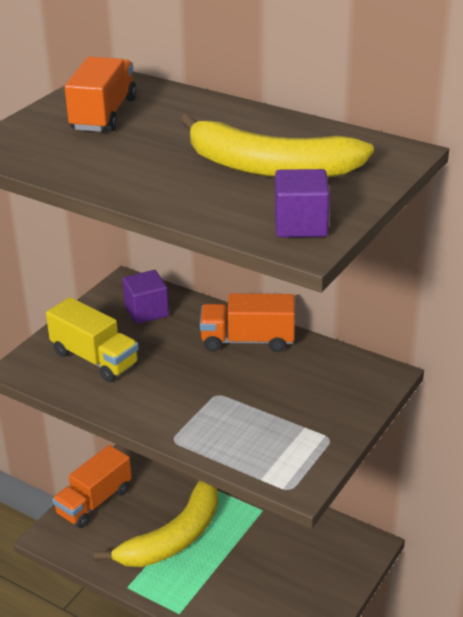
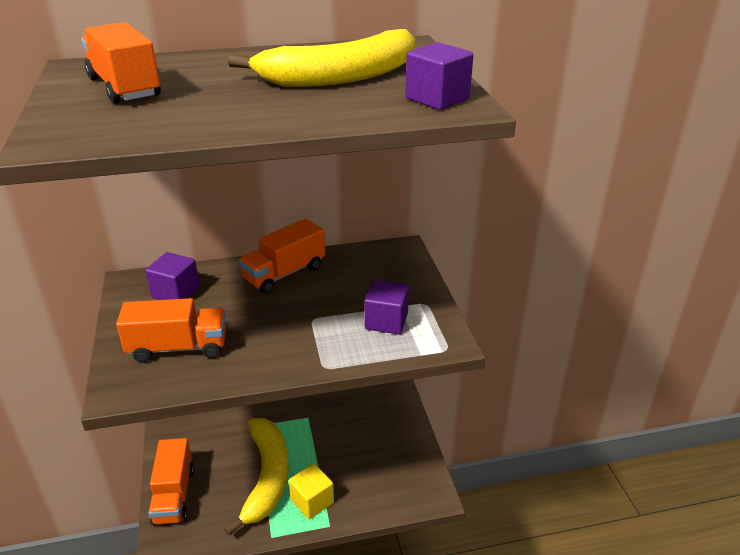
camera: 45 degrees left, 0 degrees up
yellow truck [46,297,139,382] -> orange truck [116,298,226,363]
none -> yellow cube [289,464,334,519]
none -> purple cube [364,279,409,334]

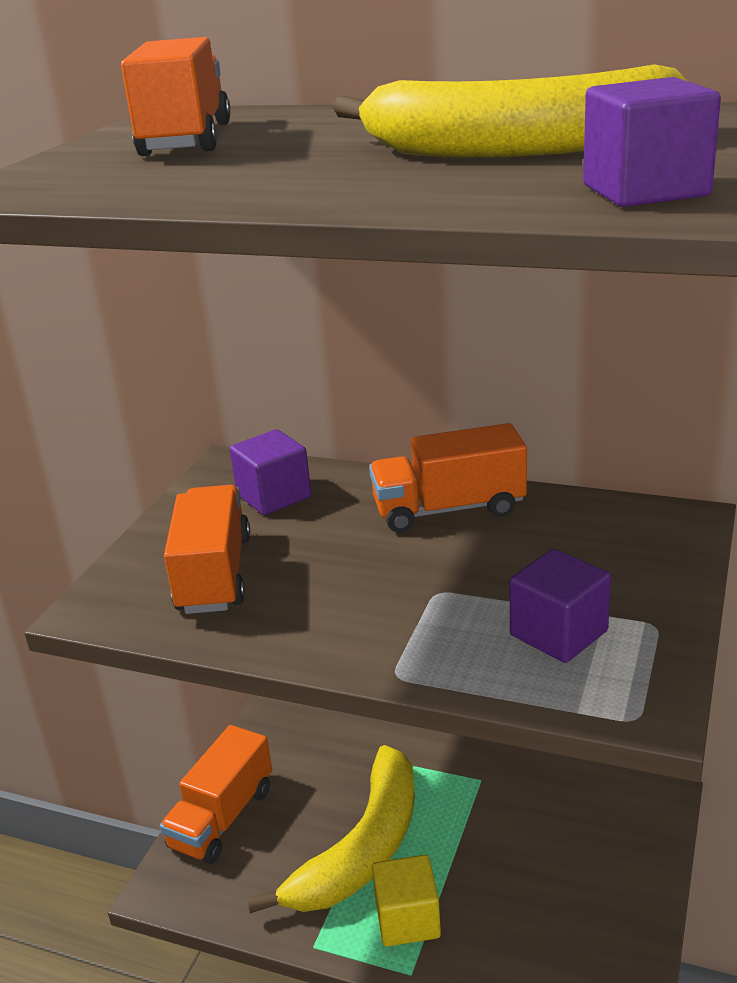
camera: 35 degrees right, 5 degrees down
orange truck [116,298,226,363] -> orange truck turned 120 degrees counterclockwise [164,485,250,614]

